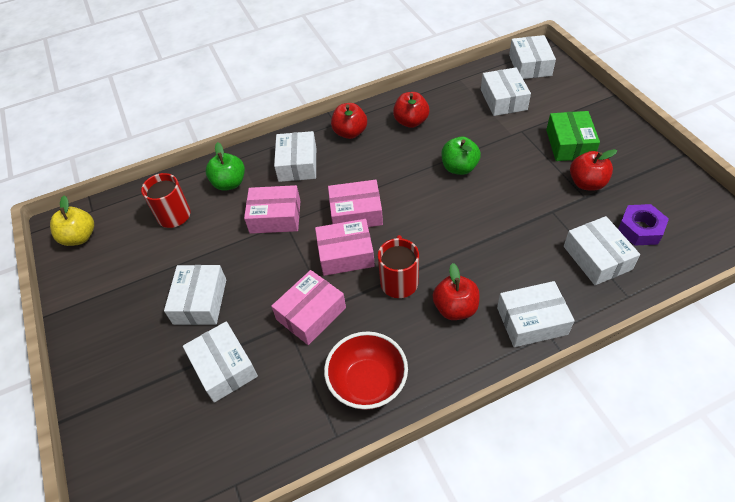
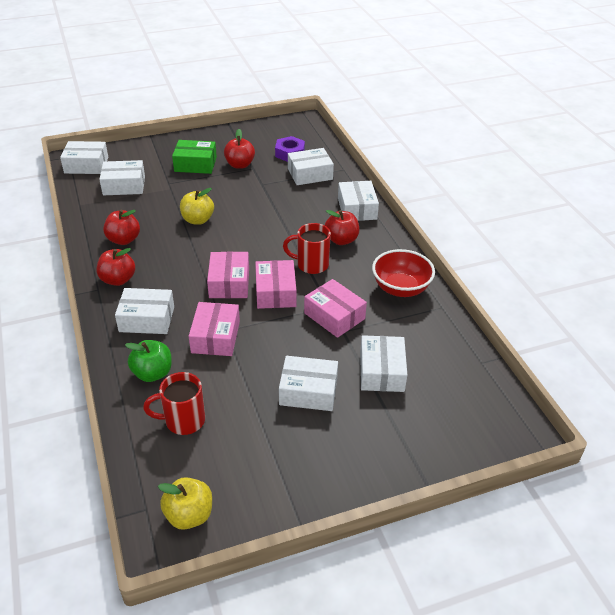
camera: 90 degrees left, 10 degrees down
white box [183,321,258,403] -> white box turned 60 degrees counterclockwise [360,335,407,392]
green apple [441,137,481,175] -> yellow apple [180,188,214,225]

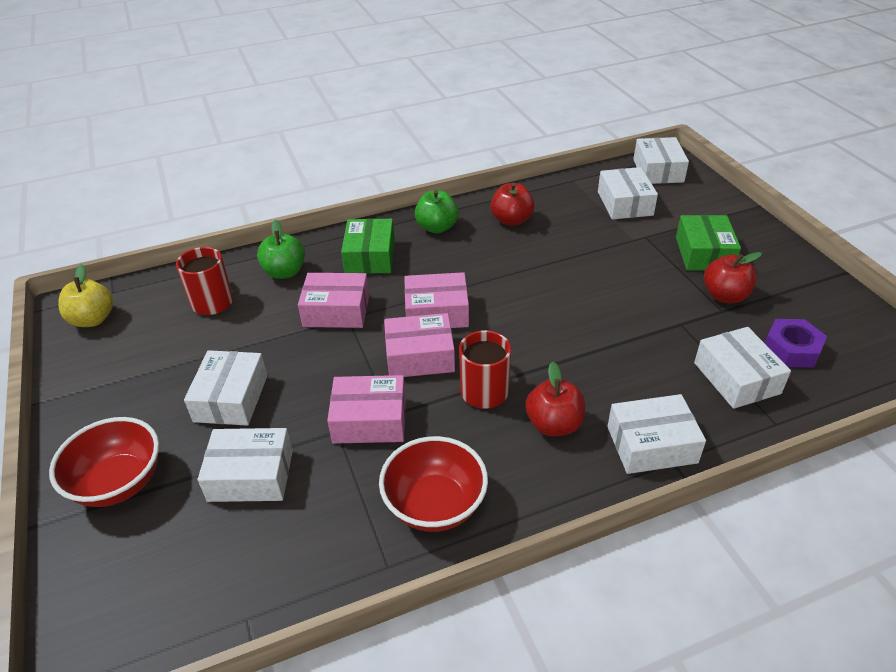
camera: 90 degrees right, 0 degrees up
red apple [97,248,136,286] -> green apple [415,190,459,234]
white box [115,288,174,334] -> green box [341,219,395,274]
yellow apple [180,188,214,225] -> none
pink box [304,279,367,338] -> pink box turned 45 degrees clockwise [327,375,406,444]
none -> red bowl [49,417,159,507]

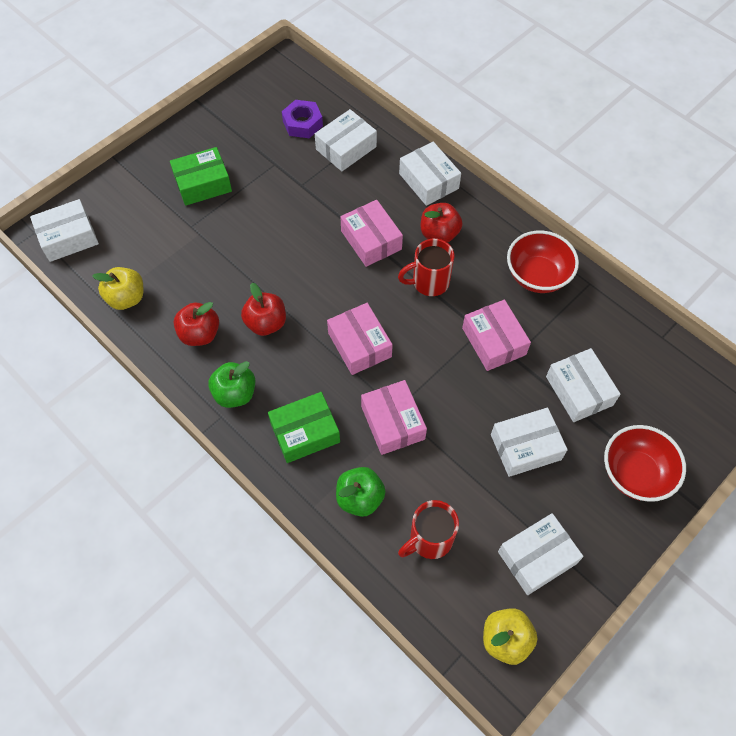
camera: 115 degrees left, 20 degrees up
pink box [384,313,455,377] -> pink box moved to [340,200,403,267]
white box [598,167,658,220] -> white box moved to [498,513,583,595]
red apple [704,252,762,303] -> red apple moved to [241,283,286,336]
none -> yellow apple [92,267,143,310]

